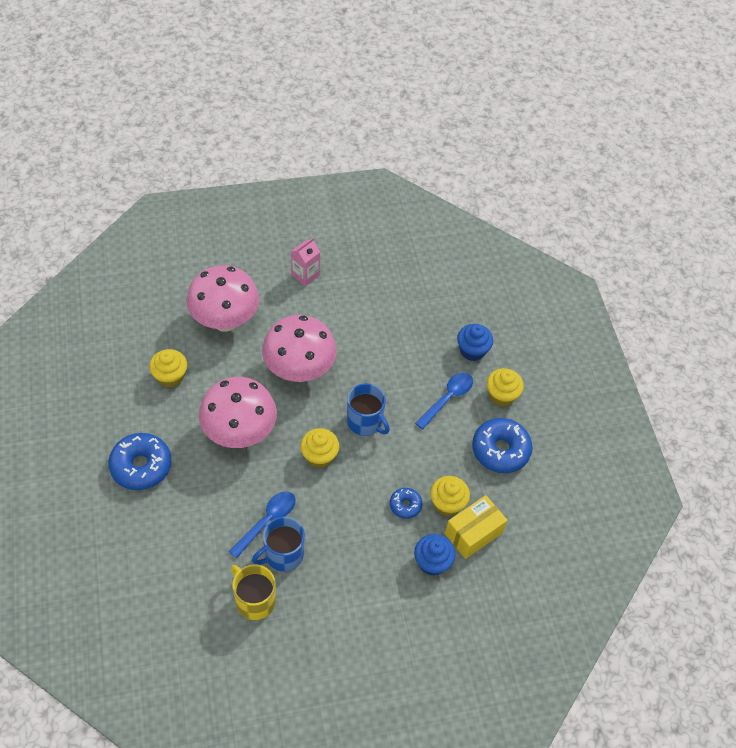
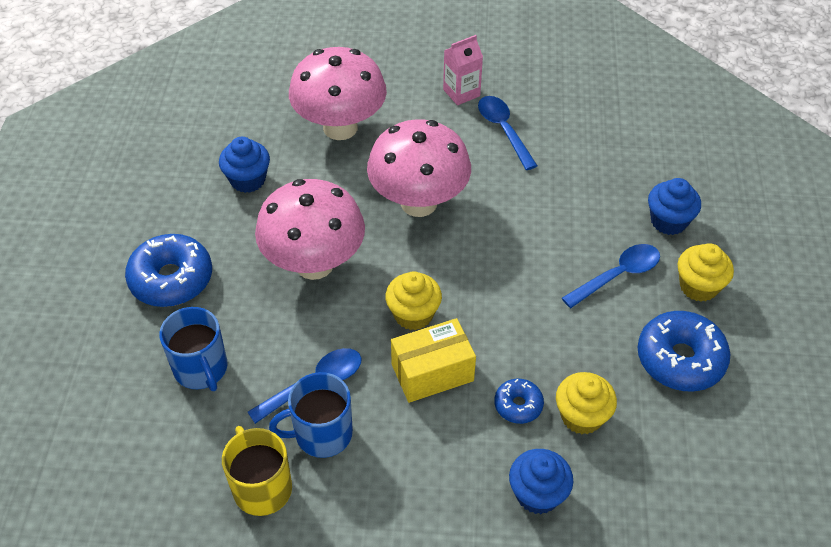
camera: 20 degrees right, 5 degrees down
yellow cupcake [149,349,187,388] -> blue cupcake [219,137,270,193]
blue mug [347,383,390,436] -> blue mug moved to [159,307,228,391]
yellow box [445,495,508,559] -> yellow box moved to [391,318,476,403]
none -> blue spoon [478,96,537,170]

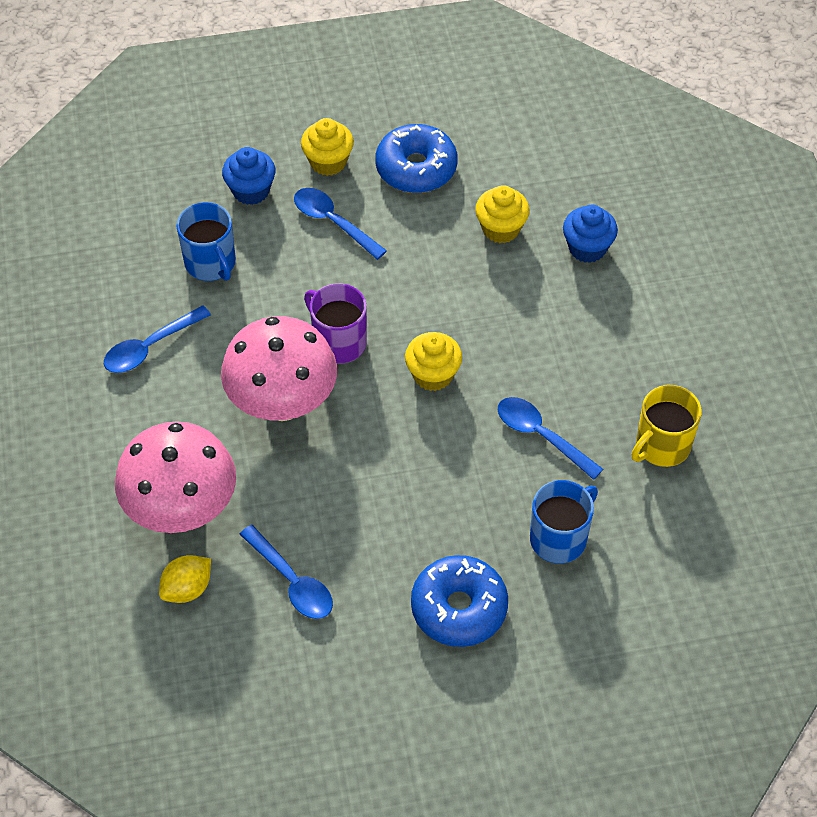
camera: 105 degrees left, 5 degrees up
blue cupcake [219,137,270,193] -> blue spoon [240,525,333,619]
pink mushroom [255,179,365,280] -> none
blue mug [269,372,353,458] -> blue mug moved to [176,202,236,281]
yellow box [391,318,476,403] -> none
pink carton [443,35,483,105] -> none
blue donut [494,379,544,424] -> none
none -> yellow lemon [159,555,211,603]
none -> purple mug [304,283,367,364]

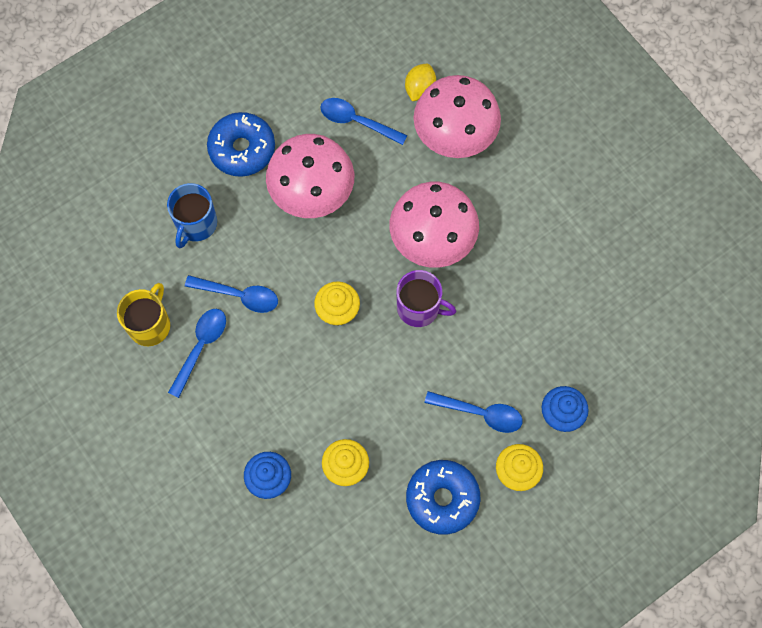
camera: 155 degrees right, 15 degrees up
blue spoon [104,305,211,373] -> blue spoon moved to [168,309,226,398]
blue mug [176,202,236,281] -> none
none -> pink mushroom [266,134,354,218]

